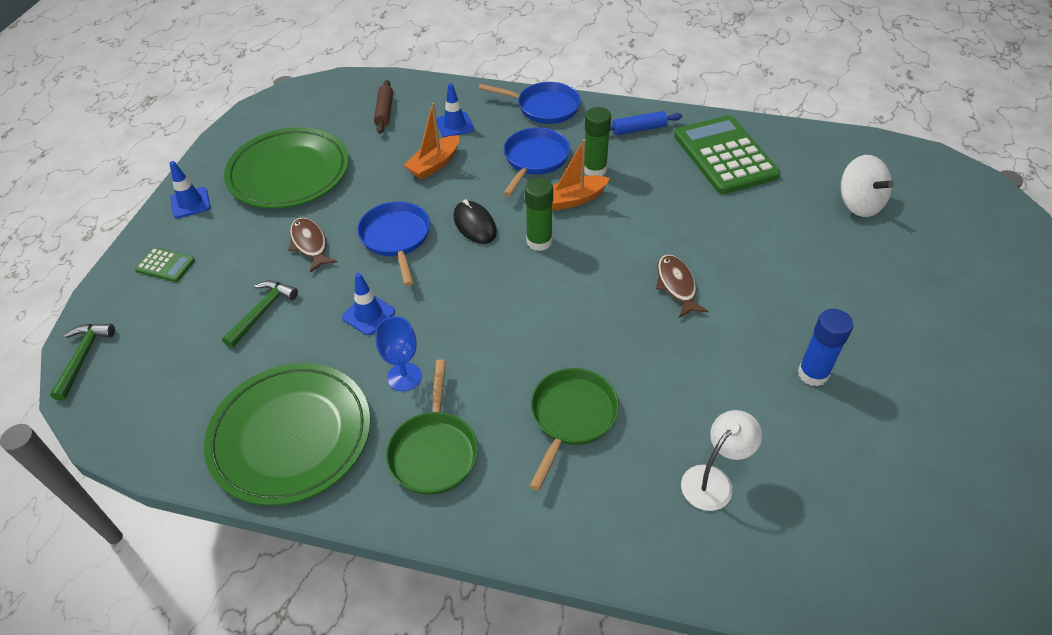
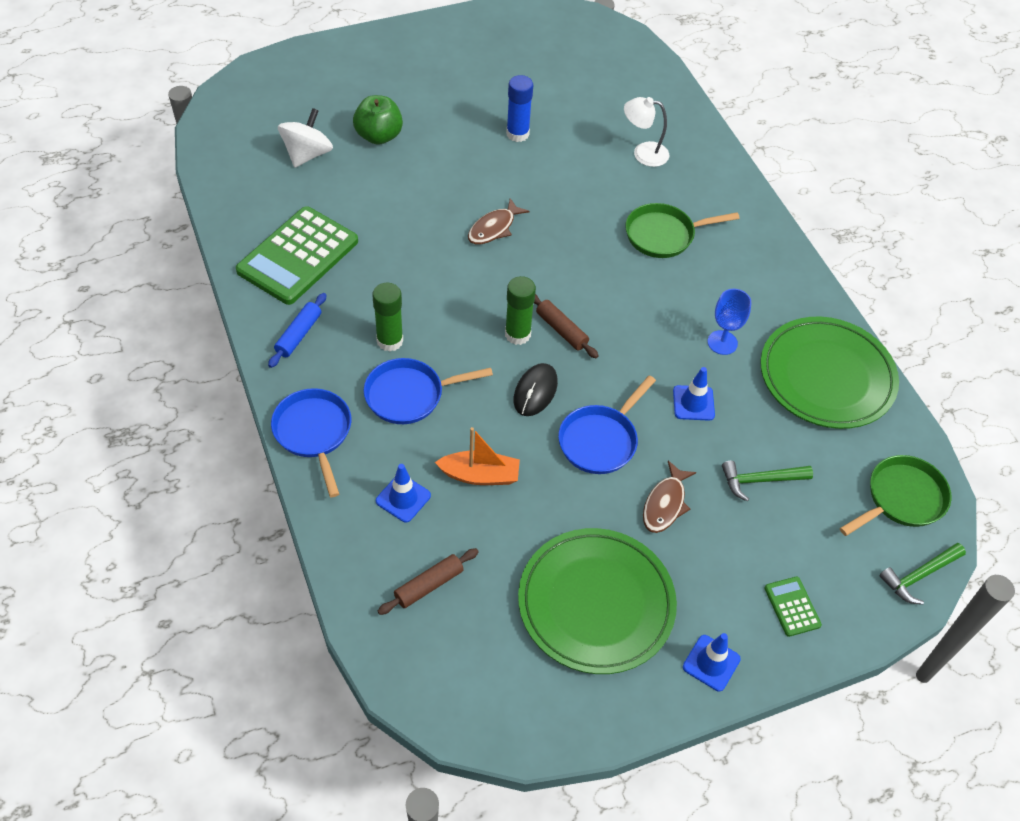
camera: 130 degrees left, 5 degrees up
green pan [386,360,478,495] -> green pan moved to [840,455,952,536]
orange boat [552,139,610,211] -> none
blue rolling pin [610,111,682,135] -> blue rolling pin turned 75 degrees clockwise [268,293,327,368]
none -> green apple [353,95,403,145]
none -> brown rolling pin [534,294,599,358]

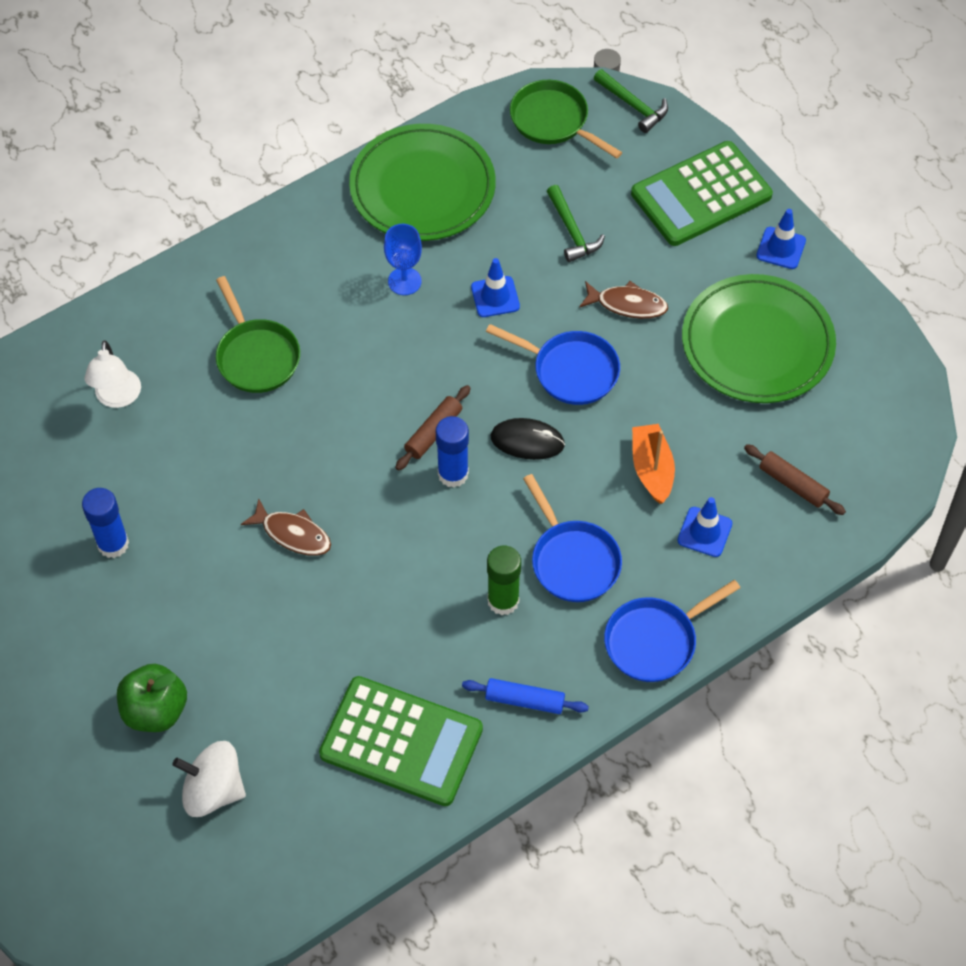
camera: 100 degrees left, 5 degrees up
green glue stick [505,276,536,345] -> blue glue stick [436,416,469,488]
green calculator [764,577,822,637] -> green calculator [631,141,773,246], size x2.27

